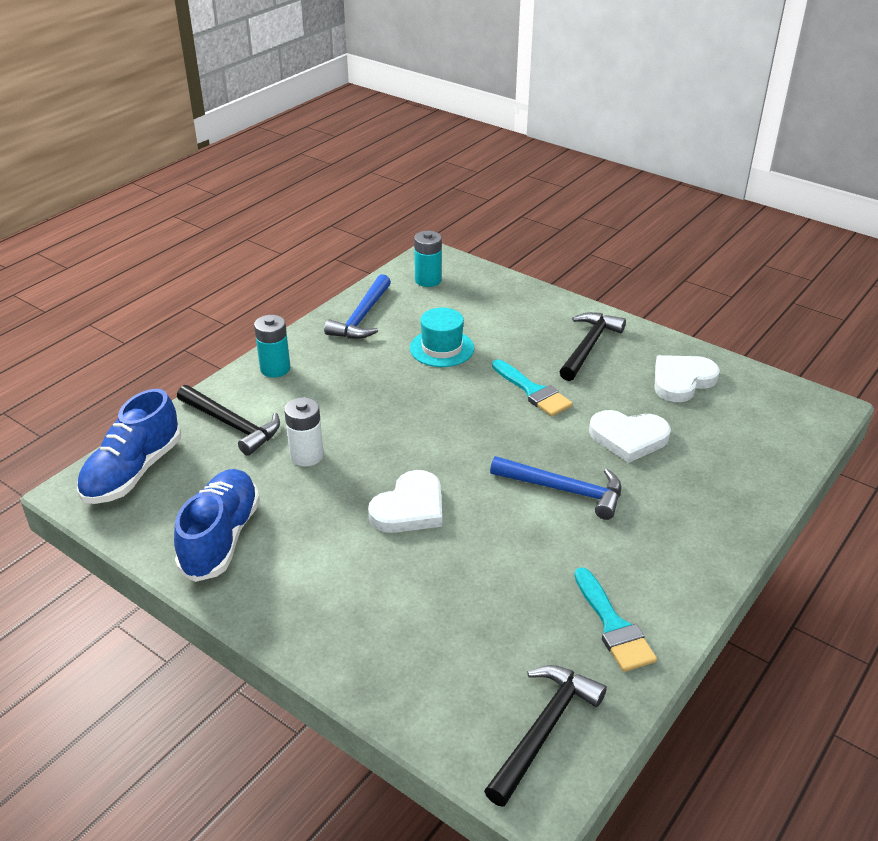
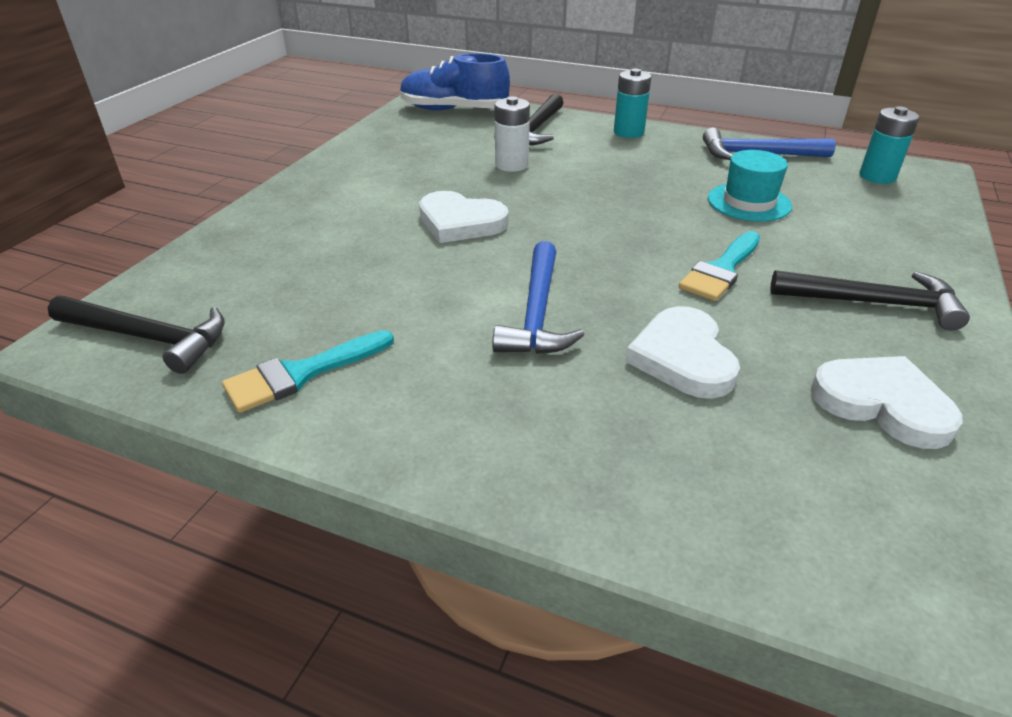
camera: 75 degrees right, 0 degrees up
blue shoe [174,469,260,582] -> none

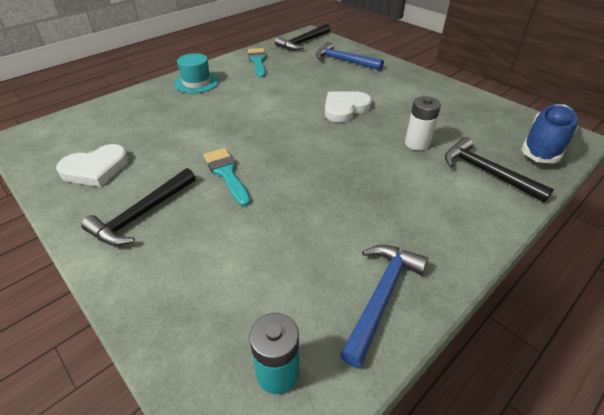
camera: 115 degrees right, 5 degrees up
blue hammer [492,241,585,354] -> blue hammer moved to [316,42,384,71]
turquoise battery [614,69,651,138] -> none
white heart [625,306,740,399] -> none
turquoise hat [708,150,792,222] -> turquoise hat moved to [174,53,219,93]

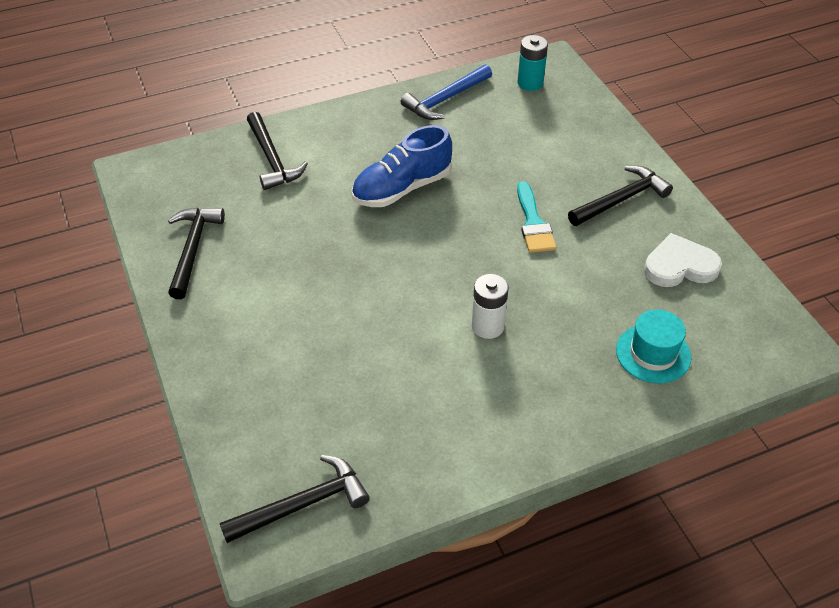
camera: 160 degrees left, 5 degrees up
turquoise hat [174,53,219,93] -> turquoise hat moved to [616,309,691,384]
turquoise brush [248,48,266,78] -> none
blue hammer [316,42,384,71] -> none
white heart [325,92,372,123] -> none
white battery [405,96,441,151] -> white battery moved to [472,274,509,339]
blue shoe [521,104,578,163] -> blue shoe moved to [352,125,452,207]
none -> black hammer [168,207,225,299]

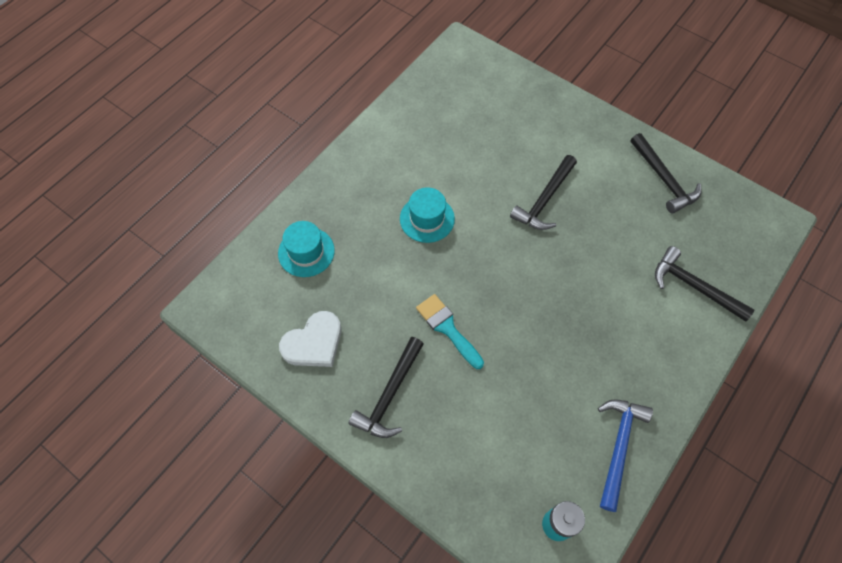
camera: 150 degrees right, 15 degrees up
black hammer [220,455,370,543] -> black hammer moved to [510,155,577,230]
blue shoe [352,125,452,207] -> none
white battery [472,274,509,339] -> turquoise hat [400,187,455,243]

